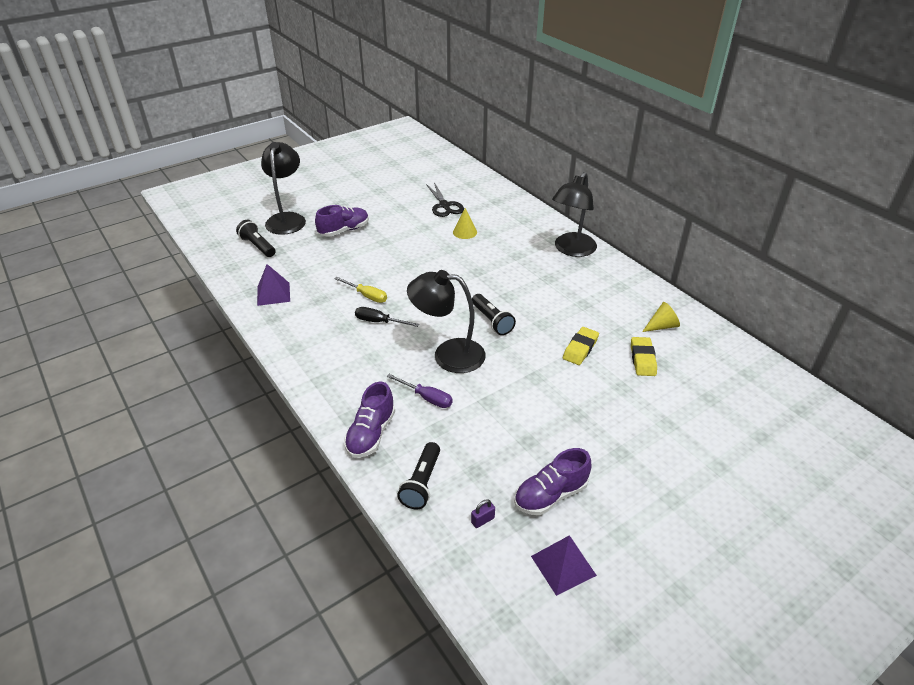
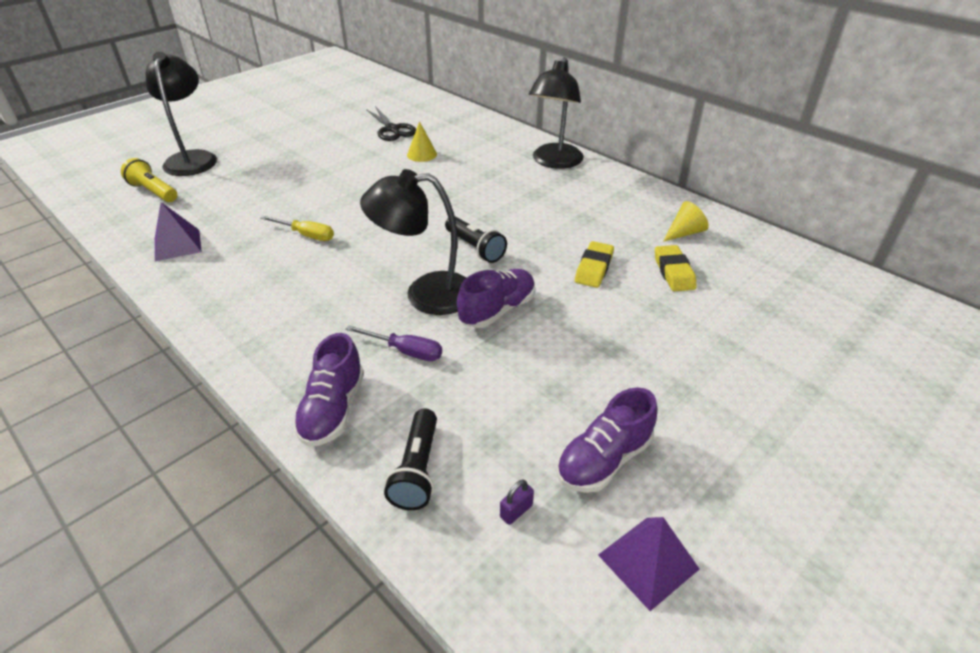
camera: 10 degrees left, 0 degrees up
black flashlight [236,220,276,257] -> yellow flashlight [121,158,177,202]
purple shoe [315,205,369,237] -> purple shoe moved to [457,269,535,328]
black screwdriver [355,307,419,327] -> none

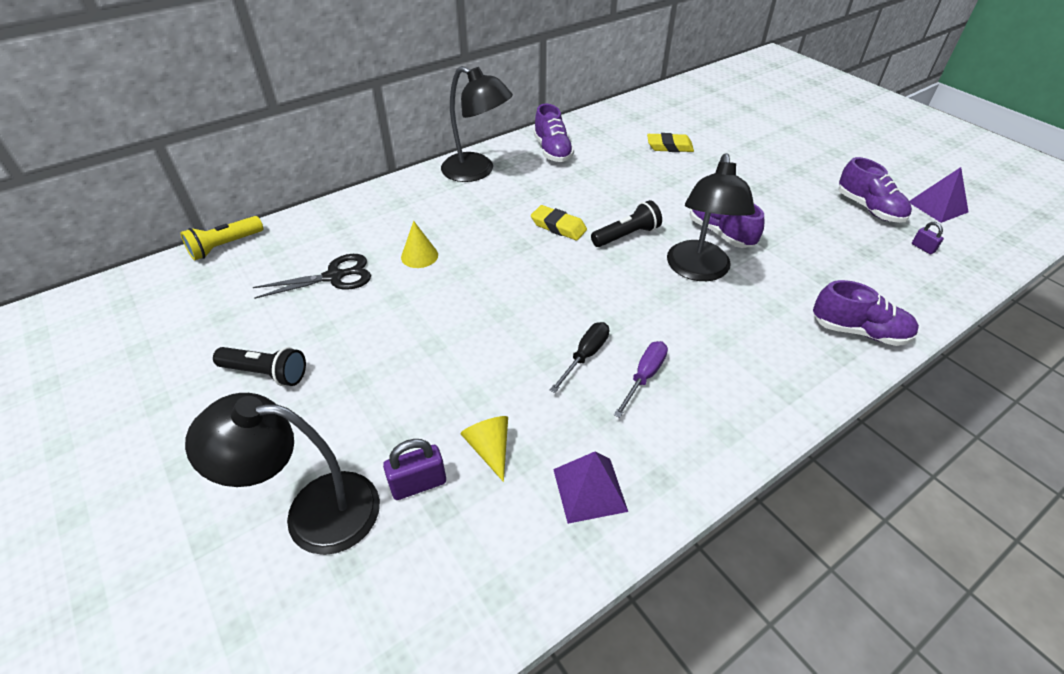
camera: 80 degrees left, 5 degrees up
yellow flashlight [121,158,177,202] -> yellow flashlight moved to [180,216,264,260]
yellow screwdriver [260,215,334,241] -> black screwdriver [550,322,609,393]
purple screwdriver [345,325,442,361] -> purple screwdriver moved to [614,341,668,418]
black flashlight [384,409,437,510] -> black flashlight moved to [213,347,306,386]
yellow eraser [575,241,614,288] -> yellow eraser moved to [531,205,587,240]
yellow cone [663,201,709,242] -> yellow cone moved to [461,416,508,482]
none -> purple padlock [383,439,446,500]
none -> purple shoe [534,104,574,162]

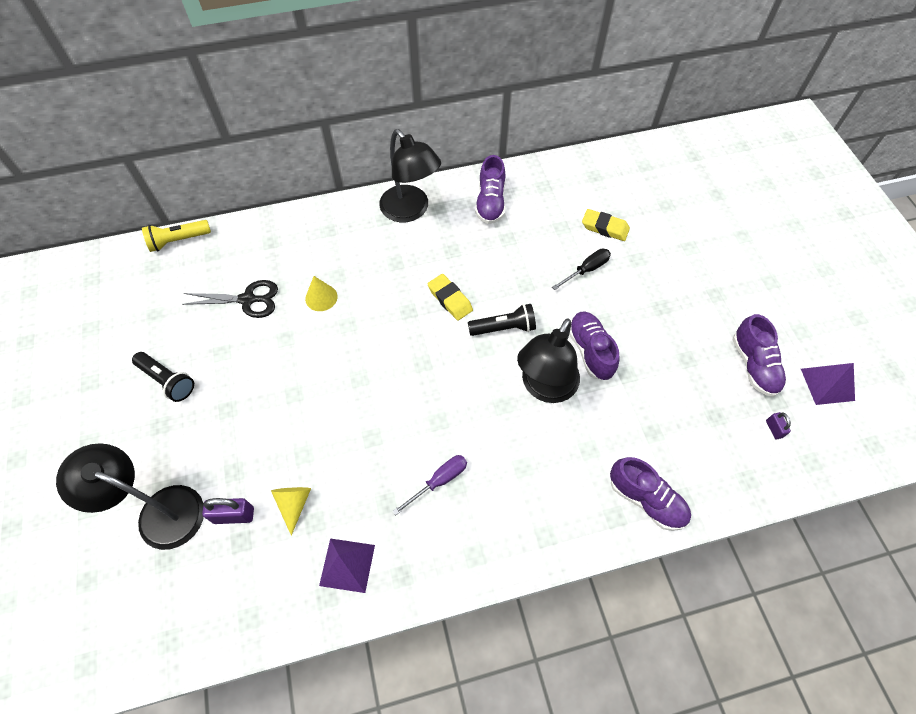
camera: 20 degrees right, 15 degrees up
black screwdriver [550,322,609,393] -> black screwdriver moved to [552,249,611,290]

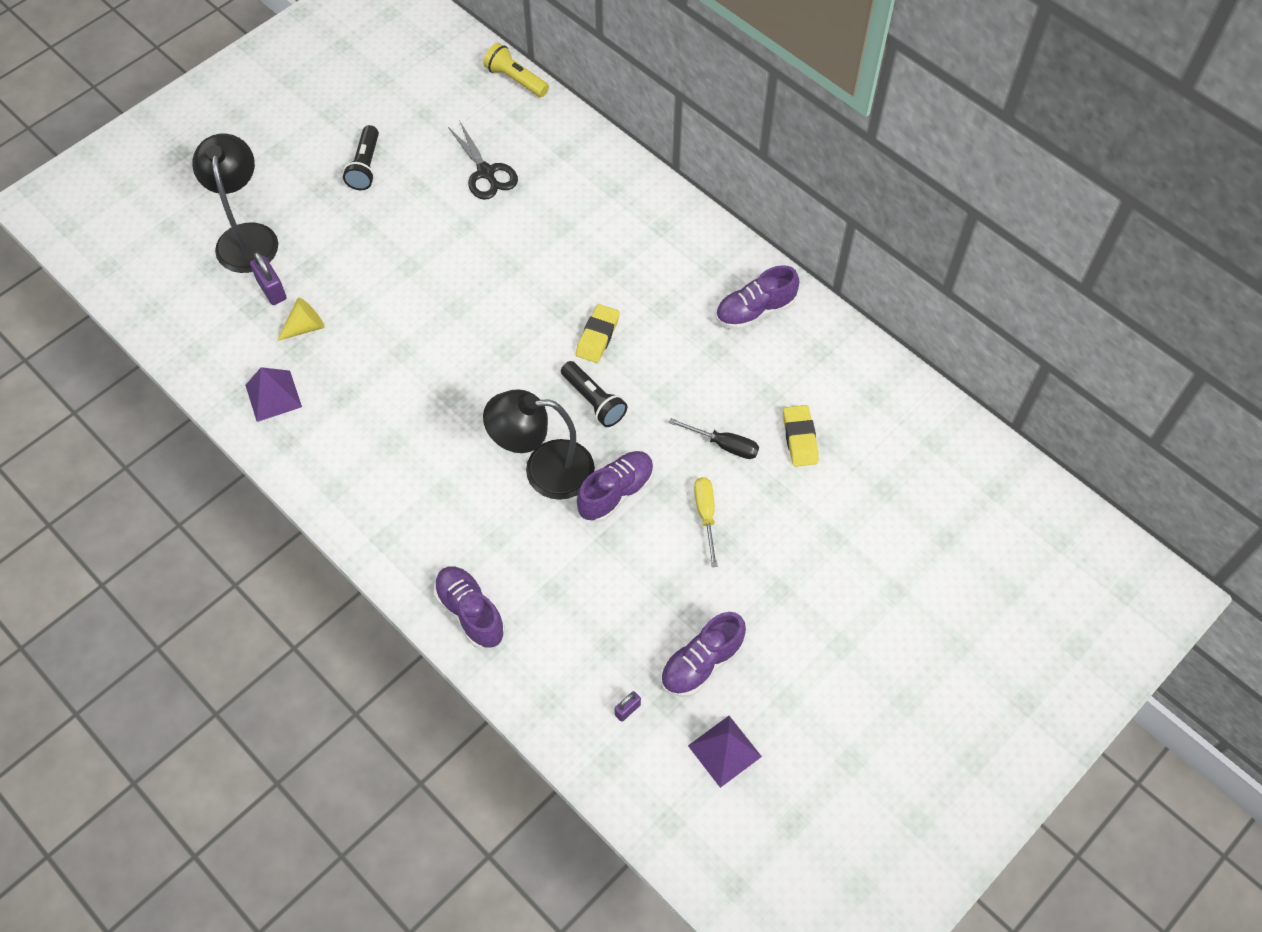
camera: 60 degrees right, 0 degrees up
yellow cone [305,276,338,311] -> none
black lamp [379,129,441,222] -> none
purple screwdriver [393,455,467,515] -> none
purple shoe [610,457,691,531] -> purple shoe turned 135 degrees clockwise [434,566,505,649]
none -> yellow screwdriver [694,477,718,567]

